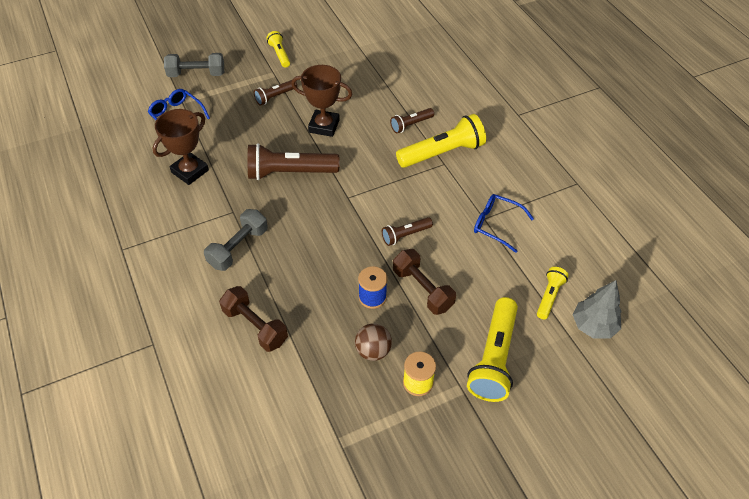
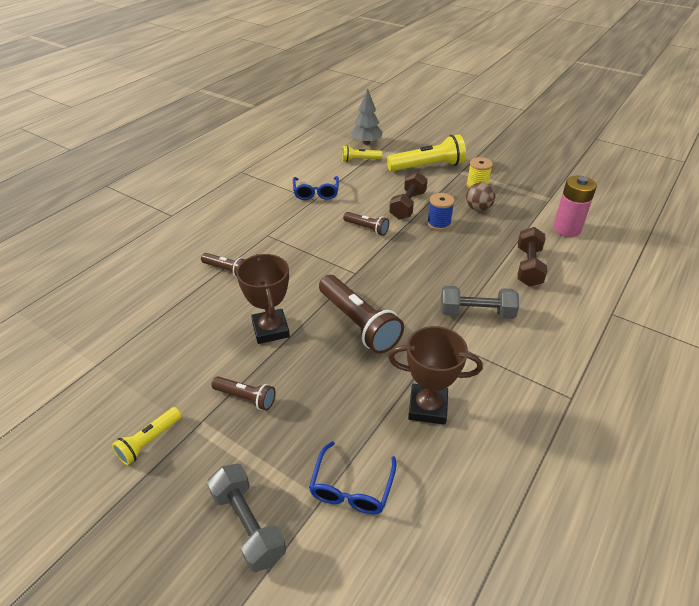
camera: 120 degrees left, 10 degrees down
yellow flashlight [396,114,486,168] -> none
none -> pink battery [553,176,597,237]

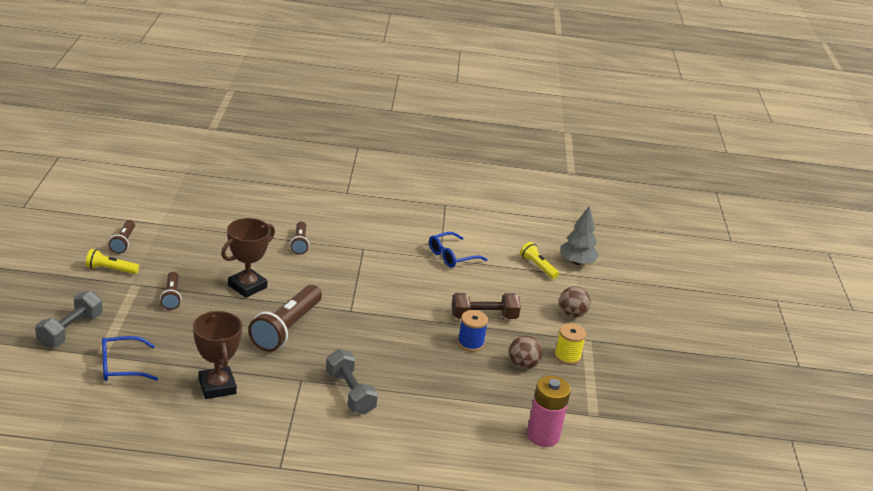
camera: 55 degrees right, 10 degrees down
brown flashlight [343,212,389,236] -> brown flashlight moved to [109,220,135,254]
yellow flashlight [387,134,466,171] -> brown ball [559,286,591,318]
brown dumbbell [518,227,547,287] -> none

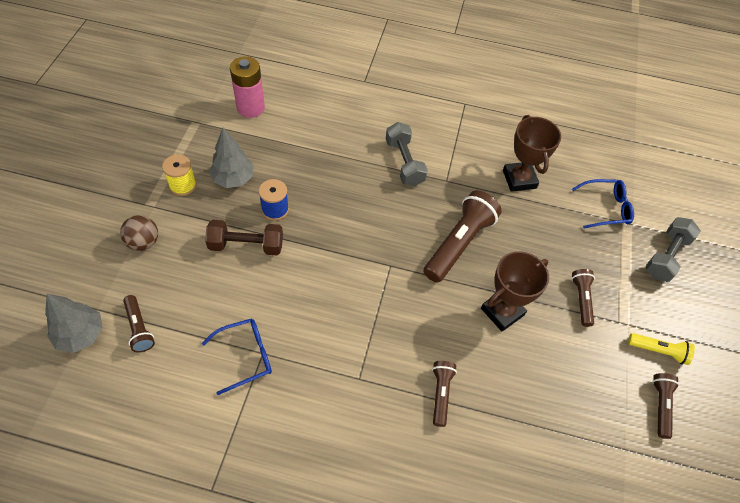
camera: 170 degrees left, 25 degrees up
brown ball [509,335,543,369] -> grey tree [209,128,254,188]
yellow flashlight [520,242,559,279] -> brown flashlight [123,295,155,353]

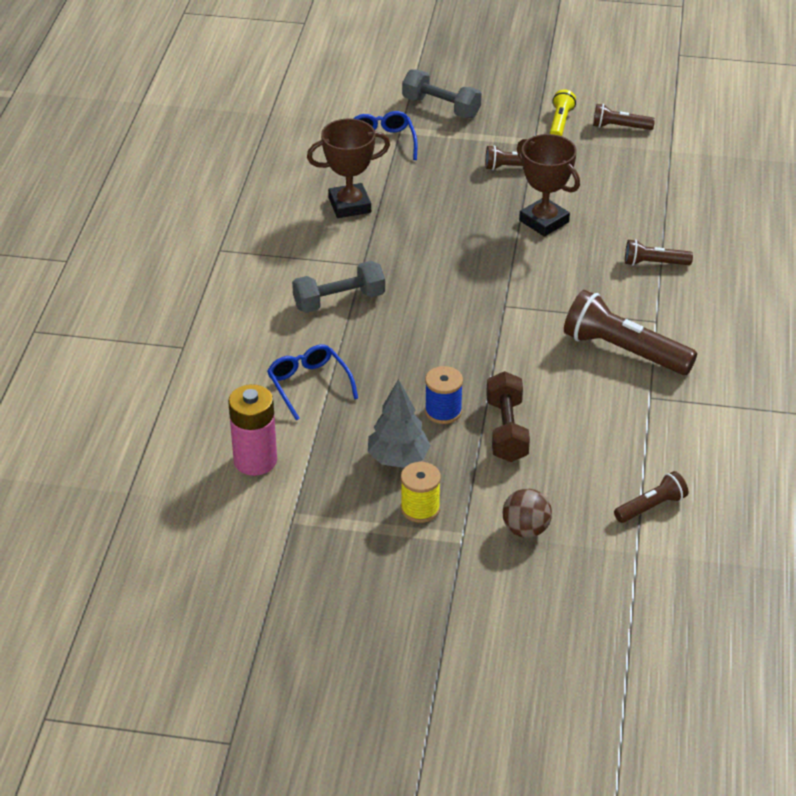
camera: 90 degrees left, 15 degrees down
grey tree [45,294,103,353] -> none
blue glasses [202,318,272,395] -> blue glasses moved to [267,344,358,420]
brown flashlight [423,190,502,283] -> brown flashlight moved to [564,290,697,375]

